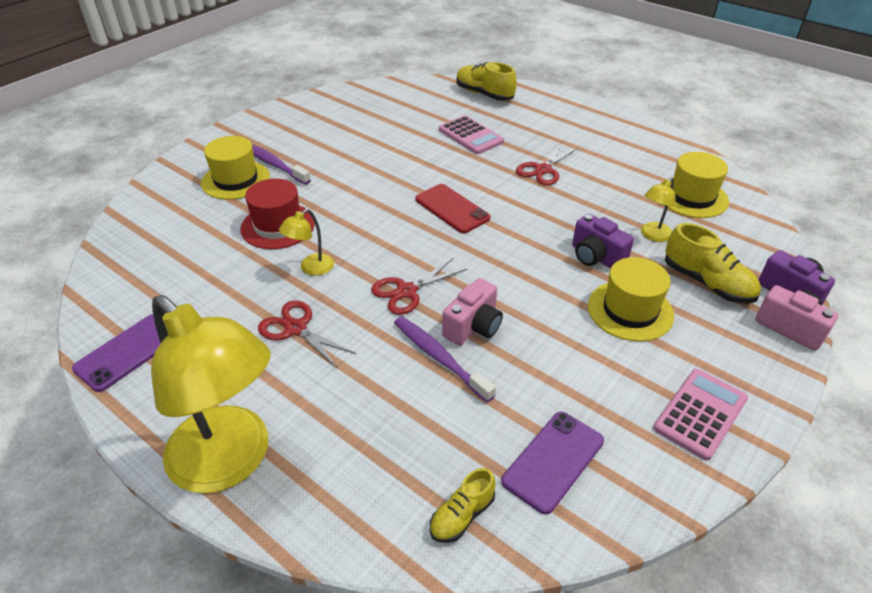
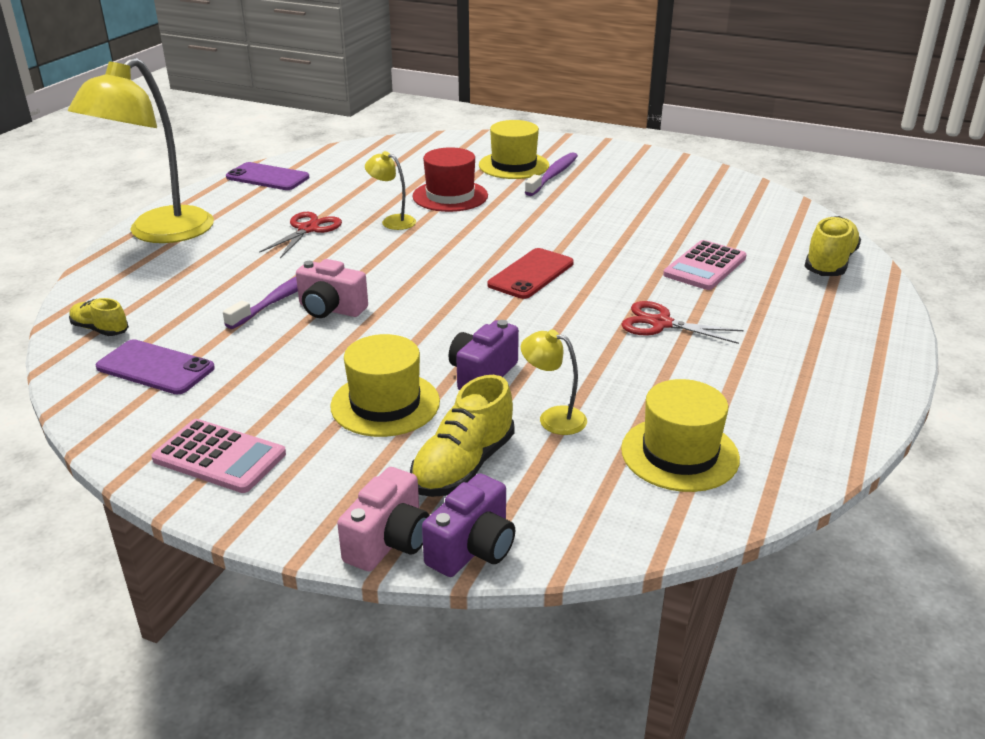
camera: 75 degrees right, 10 degrees down
red scissors [371,258,467,315] -> none

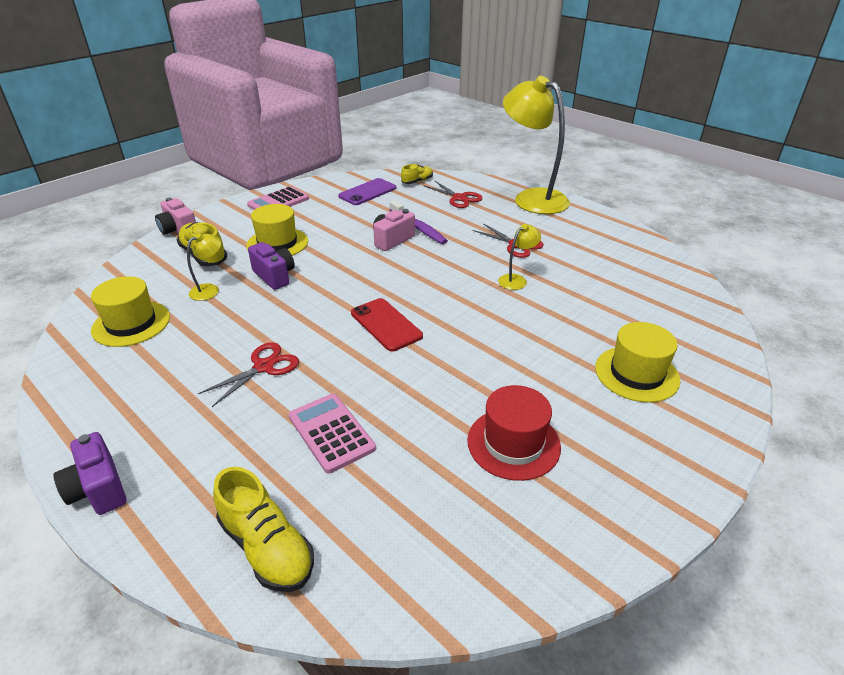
camera: 110 degrees right, 5 degrees up
purple phone [226,162,309,190] -> none
red hat [413,147,488,212] -> red hat moved to [467,385,561,481]
purple camera [422,473,515,577] -> purple camera moved to [53,432,127,515]
purple toothbrush [525,152,578,196] -> none
none -> red scissors [424,181,483,208]

